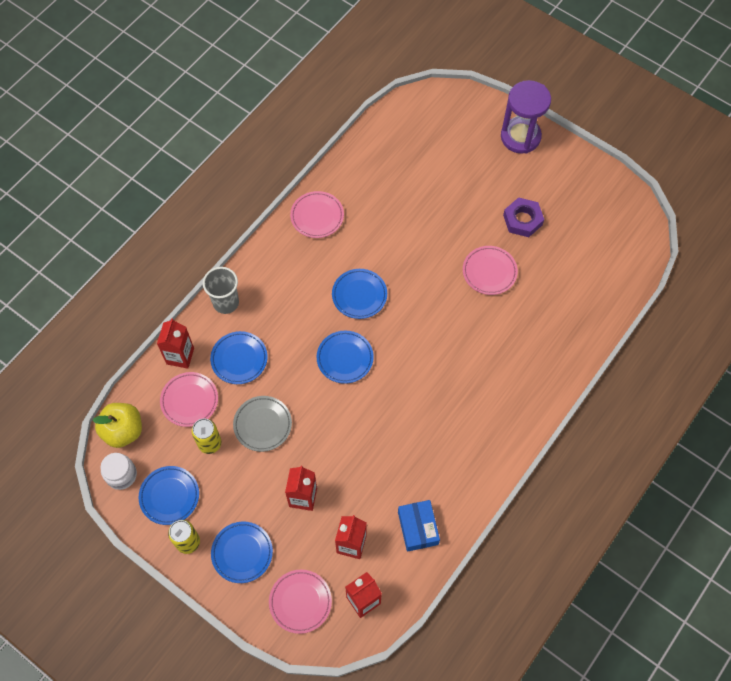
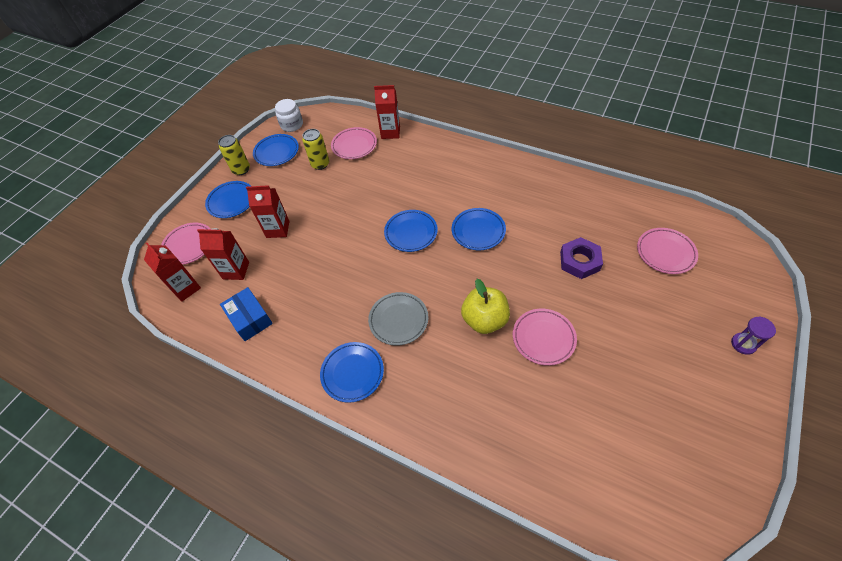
camera: 85 degrees right, 10 degrees down
yellow apple [92,403,142,448] -> yellow apple moved to [461,279,510,334]
grey cup [203,267,239,314] -> none
blue plate [210,331,268,384] -> blue plate moved to [320,342,384,403]
grey plate [233,396,292,452] -> grey plate moved to [368,292,428,346]
pink plate [290,191,344,238] -> pink plate moved to [637,228,698,274]
blue box [398,500,440,552] -> blue box turned 75 degrees clockwise [220,287,273,341]
purple hourglass [501,80,551,154] -> purple hourglass [731,316,776,355], size x0.45
purple nut [503,197,544,237] -> purple nut moved to [560,237,603,279]

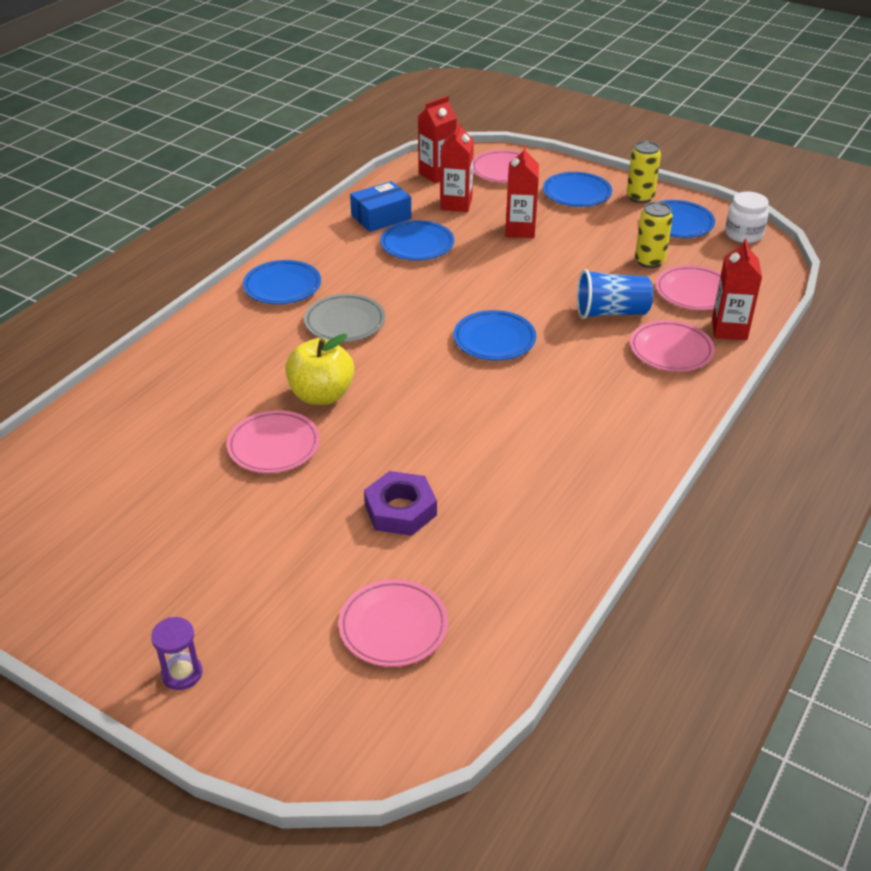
camera: 90 degrees right, 15 degrees down
blue plate [452,208,506,250] -> blue plate moved to [381,220,454,261]
none -> blue cup [577,269,653,319]
none -> pink plate [630,320,715,372]

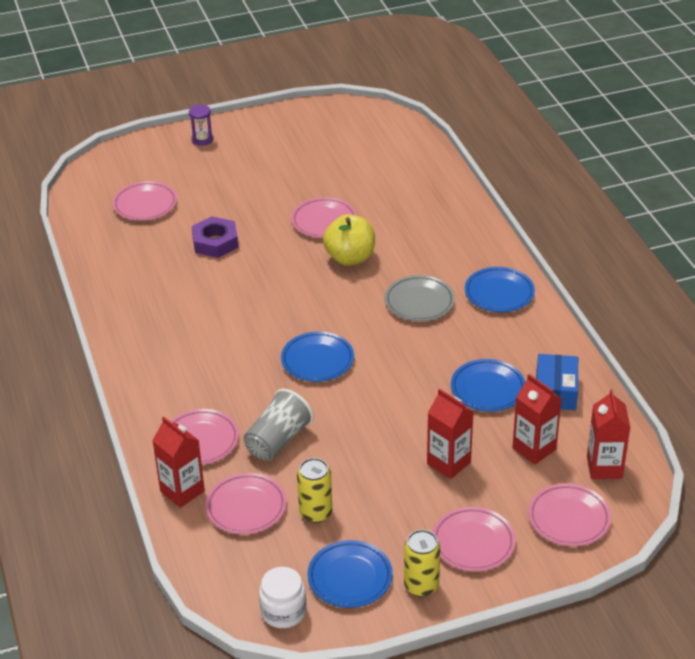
camera: 130 degrees right, 0 degrees up
blue plate [543,172,612,207] -> pink plate [432,507,516,572]
blue cup [577,269,653,319] -> grey cup [244,389,314,461]

